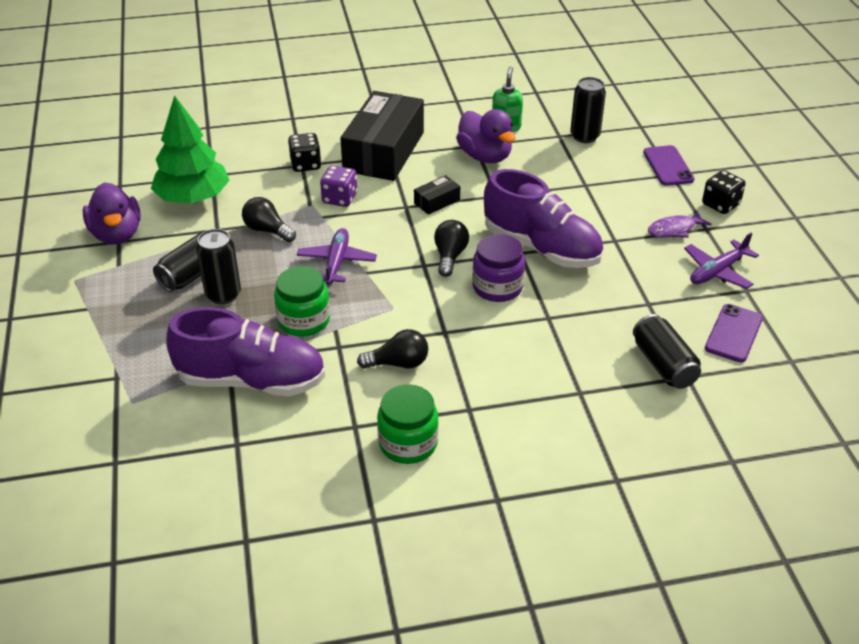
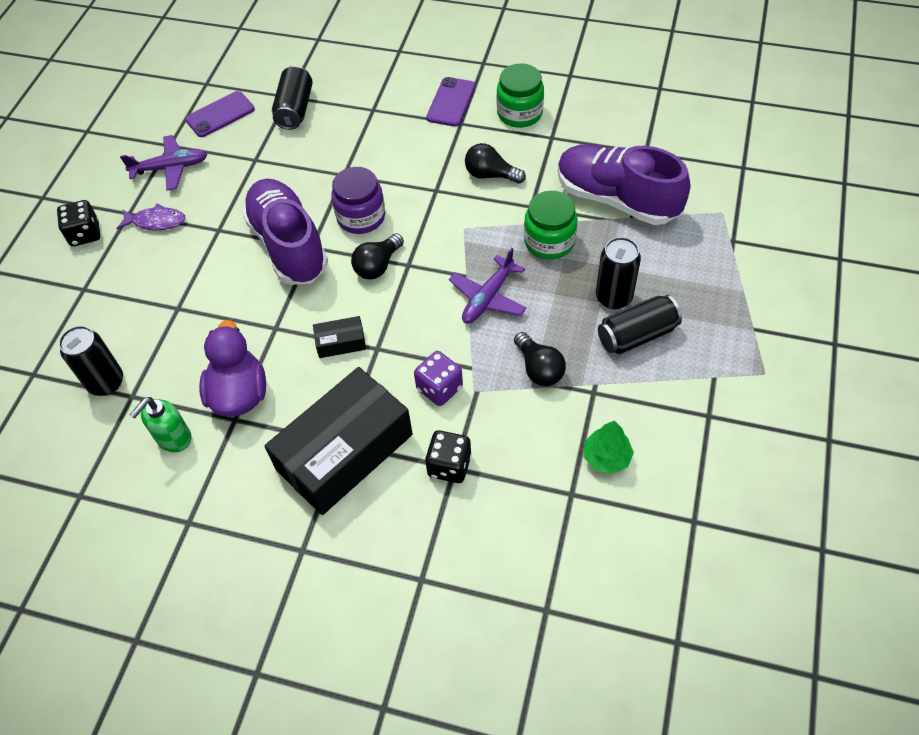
camera: 150 degrees left, 15 degrees up
purple duck [83,182,141,245] -> none
green tree [151,95,230,204] -> green tree [584,420,634,474], size x0.51
purple phone [643,145,695,186] -> purple phone moved to [426,77,476,127]

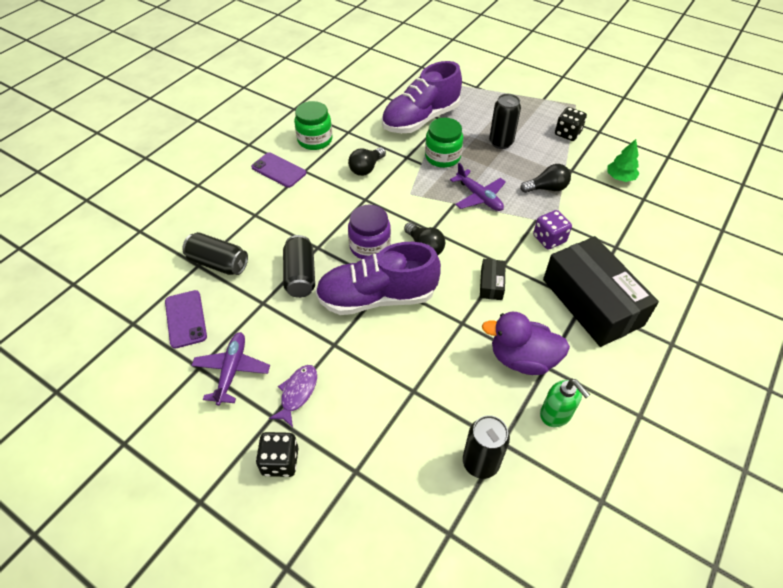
camera: 75 degrees left, 5 degrees down
black dice [425,430,472,483] -> black dice moved to [555,107,587,141]
black can [598,295,682,354] -> black can moved to [283,235,315,298]

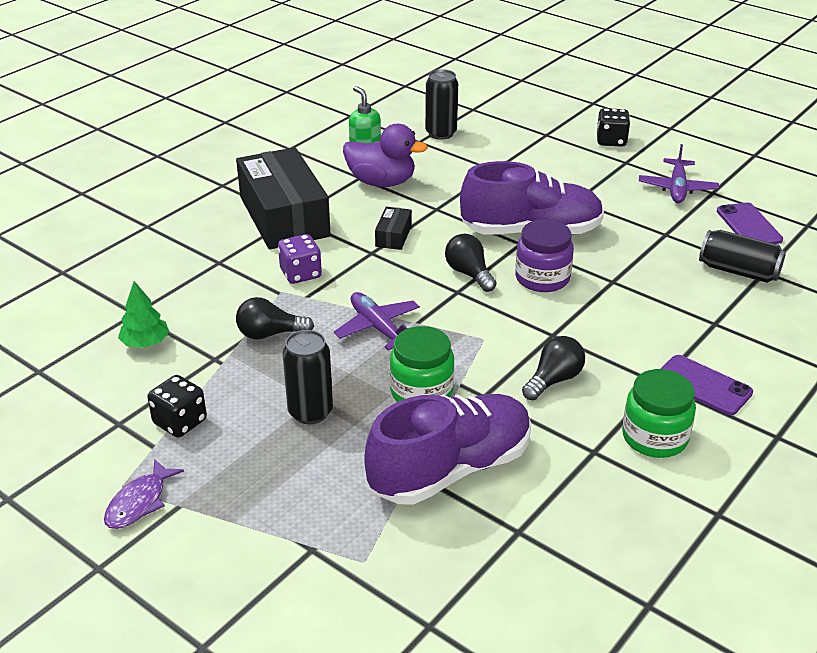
camera: 175 degrees left, 15 degrees down
purple fish [269,365,317,428] -> purple fish moved to [104,459,184,529]
black can [283,235,315,298] -> none

